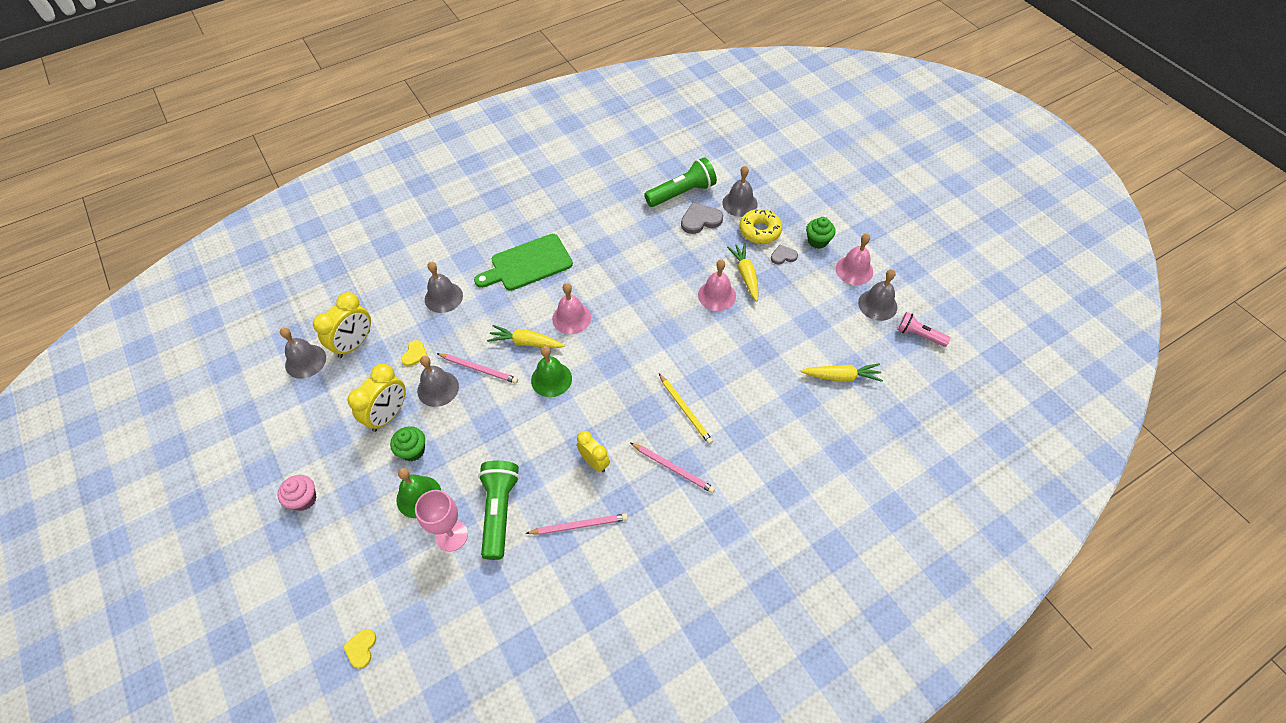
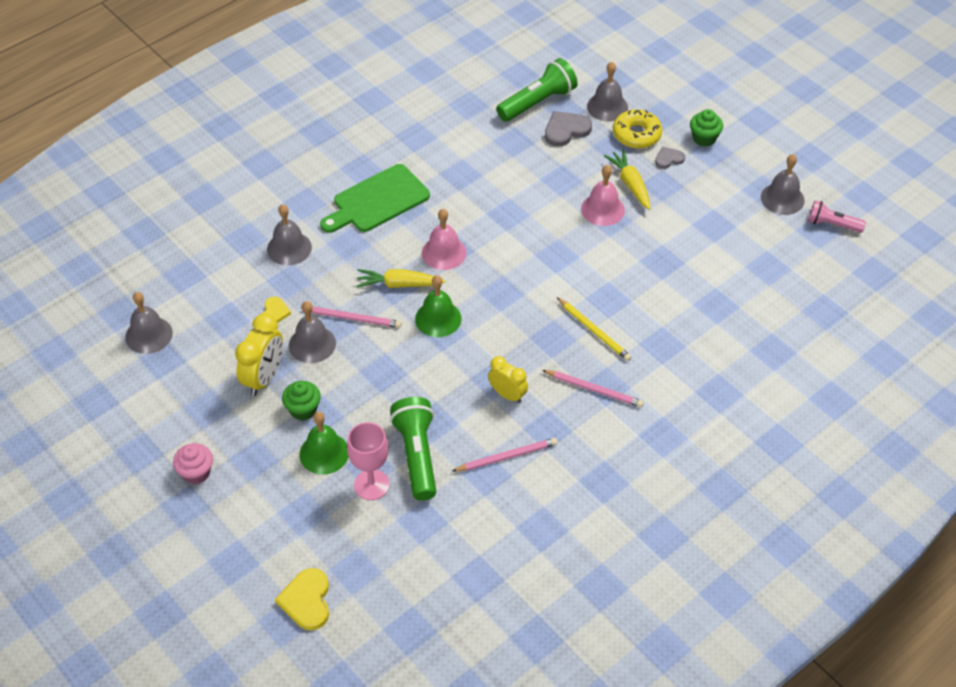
camera: 10 degrees left, 5 degrees down
yellow clock [313,292,371,358] -> none
yellow heart [343,629,376,669] -> yellow heart [275,568,329,630], size x1.65
yellow carrot [801,363,883,382] -> none
pink bell [835,233,873,285] -> none

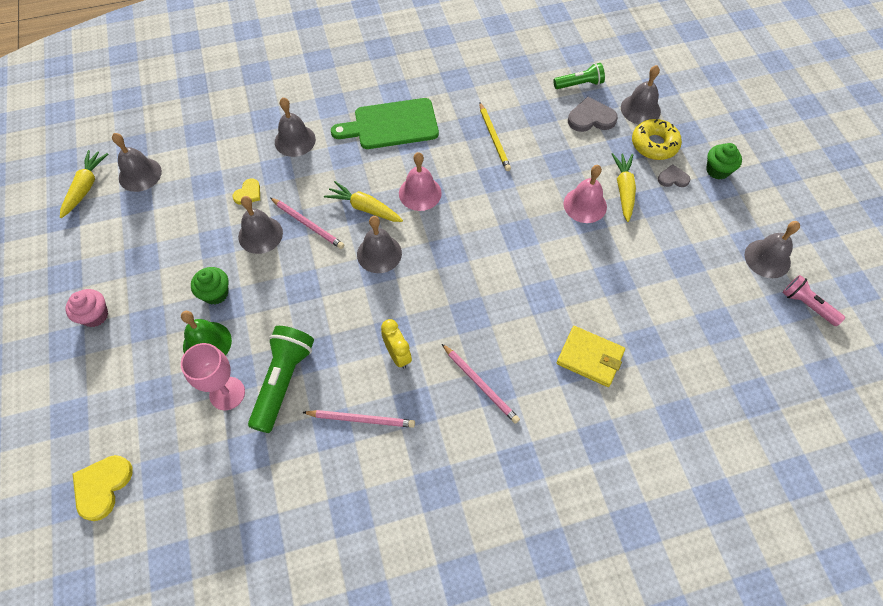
camera: 25 degrees right, 10 degrees up
yellow clock [235,313,283,396] -> none
green bell [415,275,462,337] -> grey bell [357,216,402,273]
green flashlight [496,58,578,122] -> green flashlight [553,63,605,89], size x0.61
yellow pencil [557,297,632,361] -> yellow pencil moved to [479,102,511,171]
none -> yellow carrot [60,150,108,218]
none -> yellow wallet [557,326,625,387]

